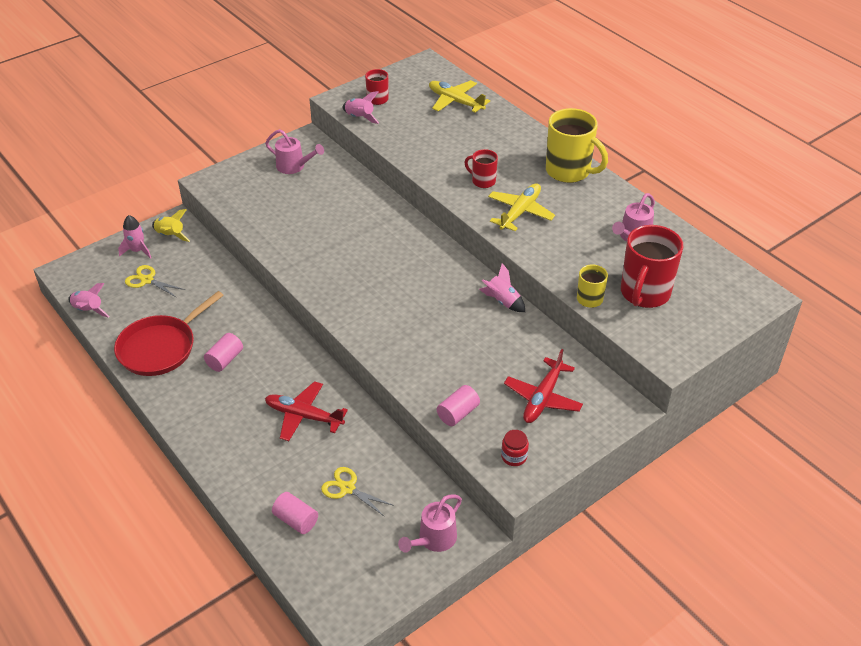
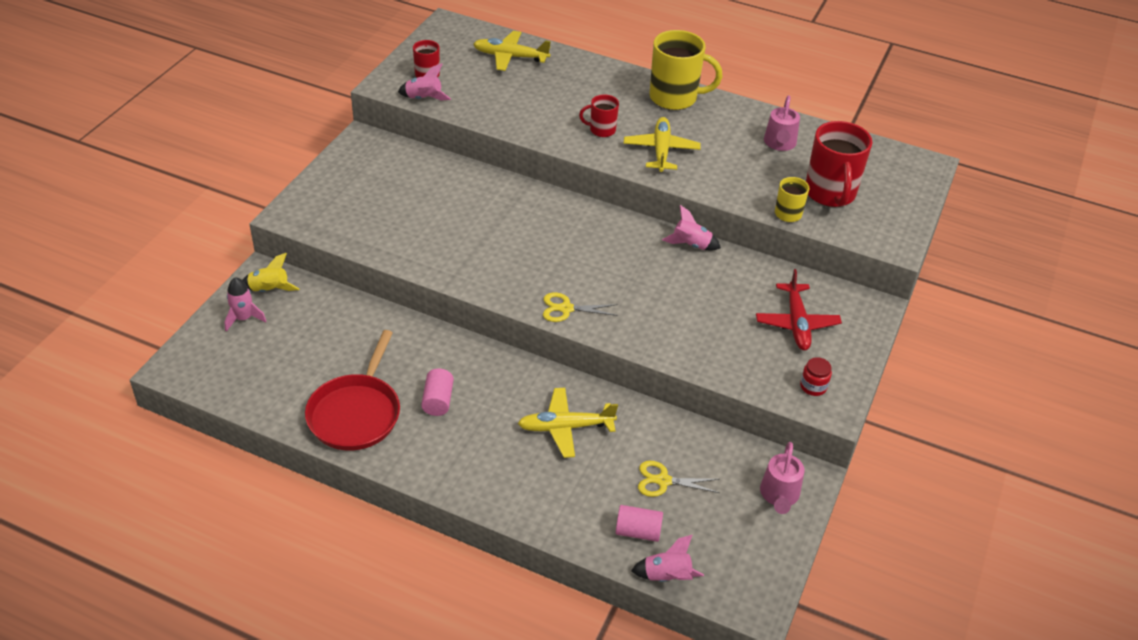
camera: 30 degrees left, 0 degrees up
pink rocket [68,283,110,318] -> pink rocket moved to [631,535,704,582]
yellow scissors [125,265,185,298] -> yellow scissors moved to [543,292,618,322]
pink watering can [265,129,324,174] -> none
red plane [265,381,348,441] -> yellow plane [518,388,618,458]
pink cylinder [437,385,480,426] -> none

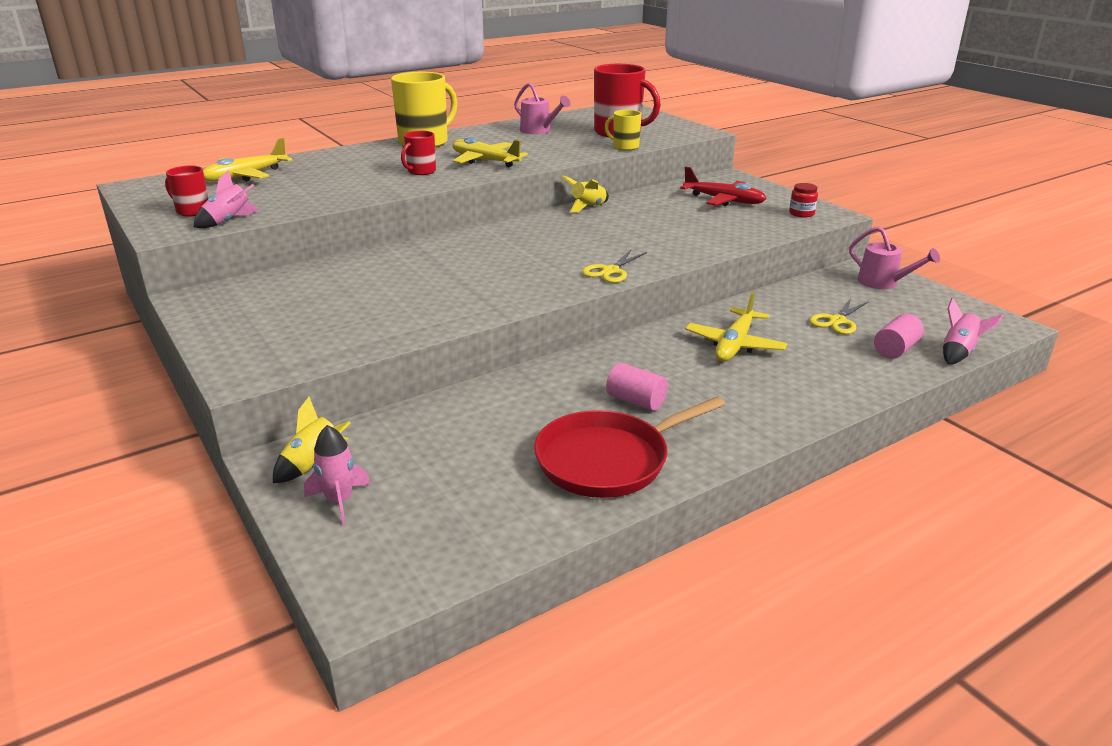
camera: 55 degrees left, 15 degrees down
red pan [305,330,400,450] -> red pan turned 105 degrees clockwise [534,396,725,498]
pink rocket [662,205,721,251] -> yellow rocket [561,175,609,213]

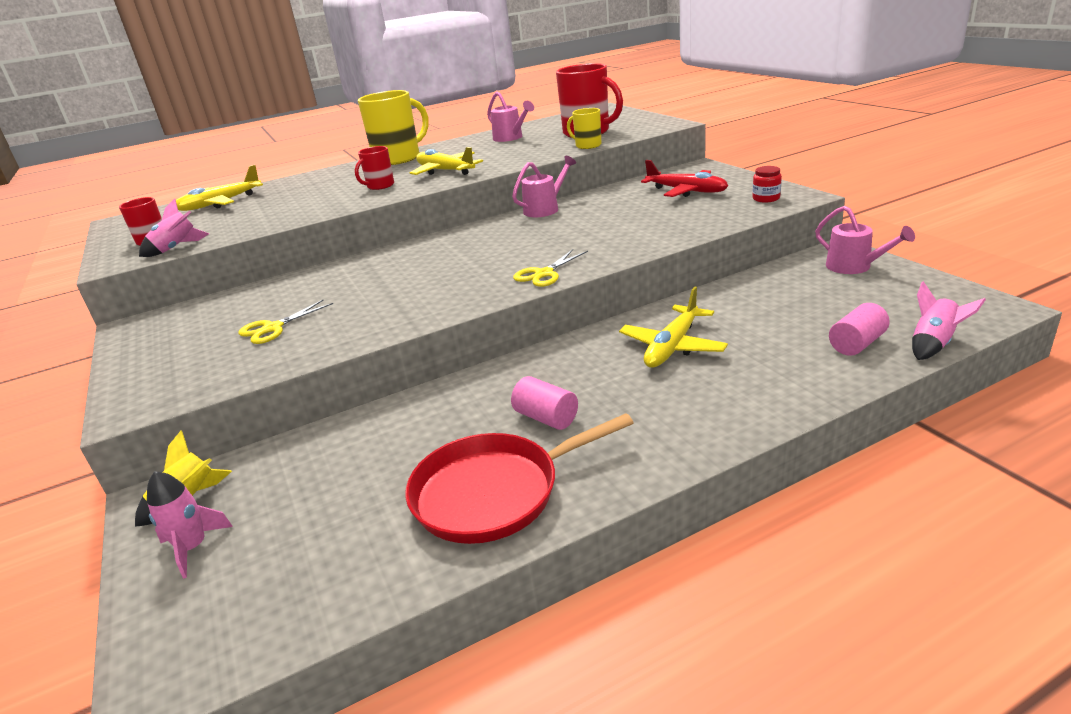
camera: 10 degrees right, 0 degrees up
yellow rocket [561,175,609,213] -> pink watering can [512,156,576,217]
yellow scissors [809,298,869,334] -> yellow scissors moved to [238,300,333,344]

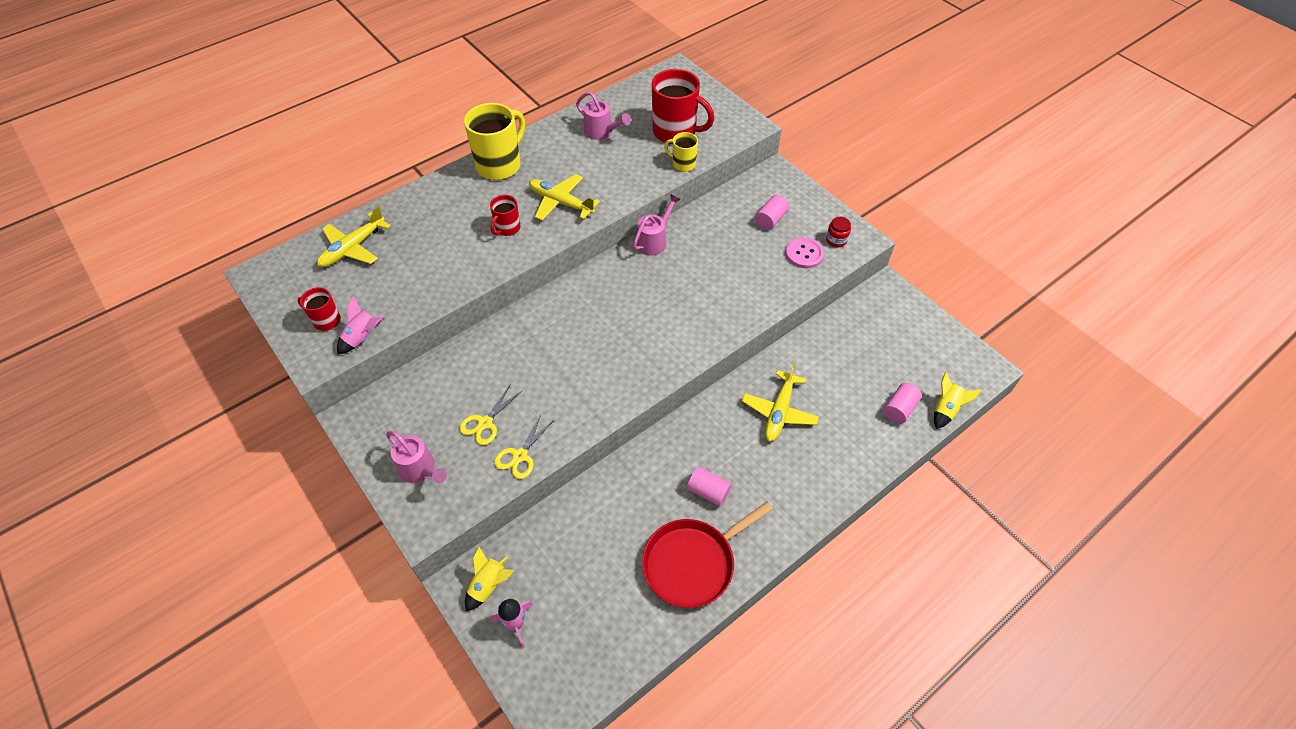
camera: 15 degrees left, 25 degrees up
yellow scissors [513,249,588,287] -> yellow scissors moved to [494,415,555,479]
red plane [641,160,728,197] -> pink cylinder [755,195,789,230]
pink watering can [815,206,915,274] -> pink watering can moved to [386,431,447,484]
pink rocket [912,281,986,360] -> yellow rocket [934,372,981,429]
none -> pink button [785,237,824,269]

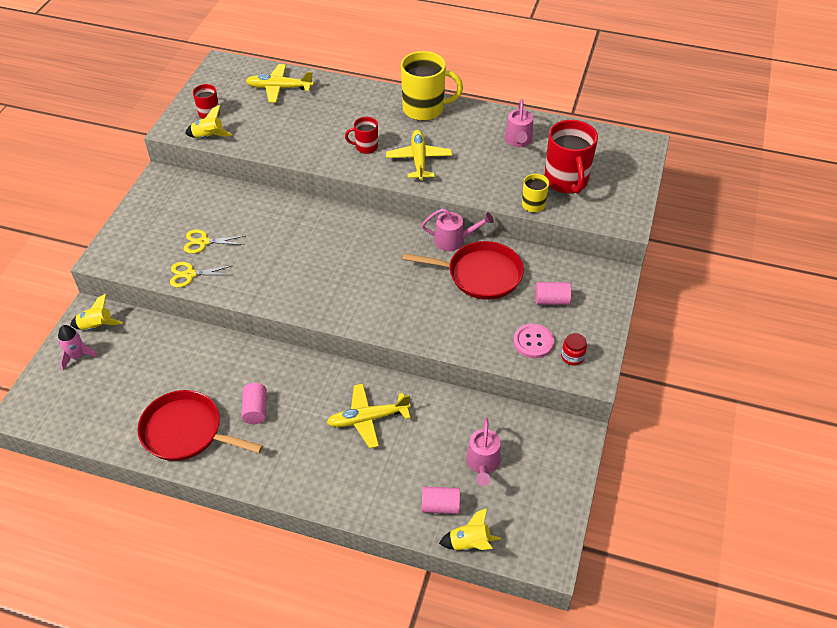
camera: 55 degrees right, 5 degrees down
pink rocket [337,296,384,354] -> yellow rocket [185,105,233,138]
pink watering can [386,431,447,484] -> pink watering can moved to [466,418,501,486]
none -> red pan [403,241,524,300]

